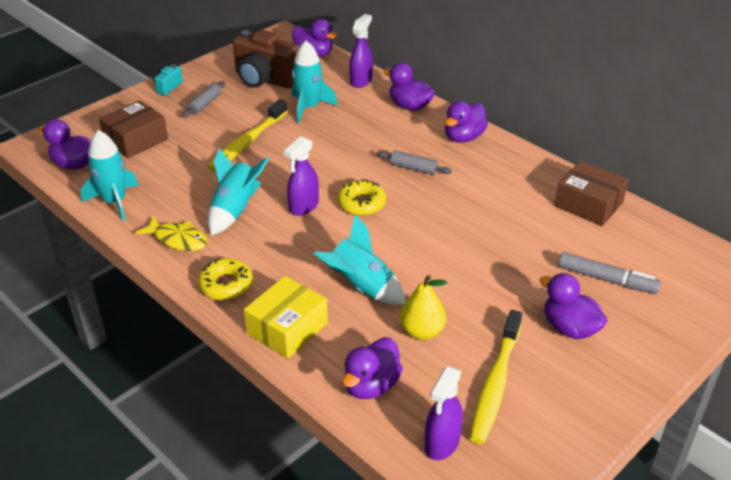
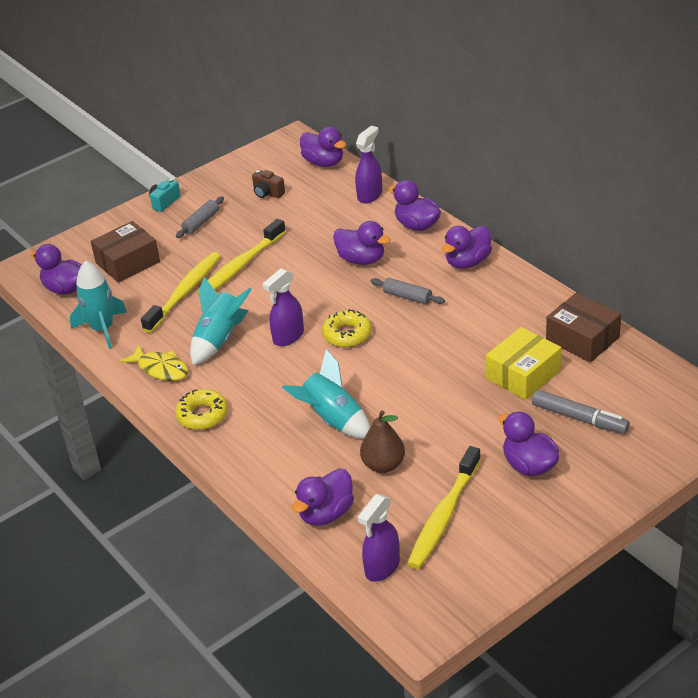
camera: 10 degrees right, 0 degrees up
brown camera [233,30,300,89] -> brown camera [252,170,285,198], size x0.46
yellow box [244,276,328,359] -> yellow box moved to [486,327,561,400]
turquoise rocket [291,41,338,123] -> none
yellow pear [400,275,447,340] -> brown pear [360,411,405,473]
none -> yellow toothbrush [141,252,221,333]
none -> purple duck [333,221,391,265]

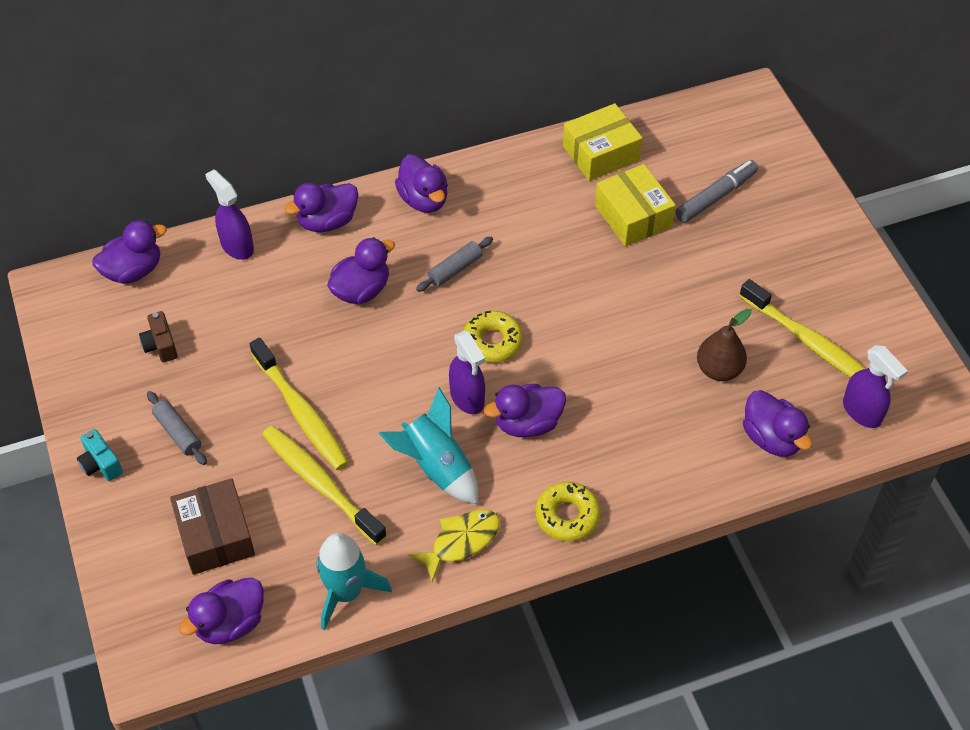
camera: 75 degrees left, 15 degrees up
brown camera [252,170,285,198] -> brown camera turned 105 degrees clockwise [139,311,178,362]
turquoise rocket [282,349,370,439] -> none
purple duck [498,412,559,476] -> purple duck moved to [484,384,566,437]
brown box [546,292,621,362] -> yellow box [563,103,643,181]

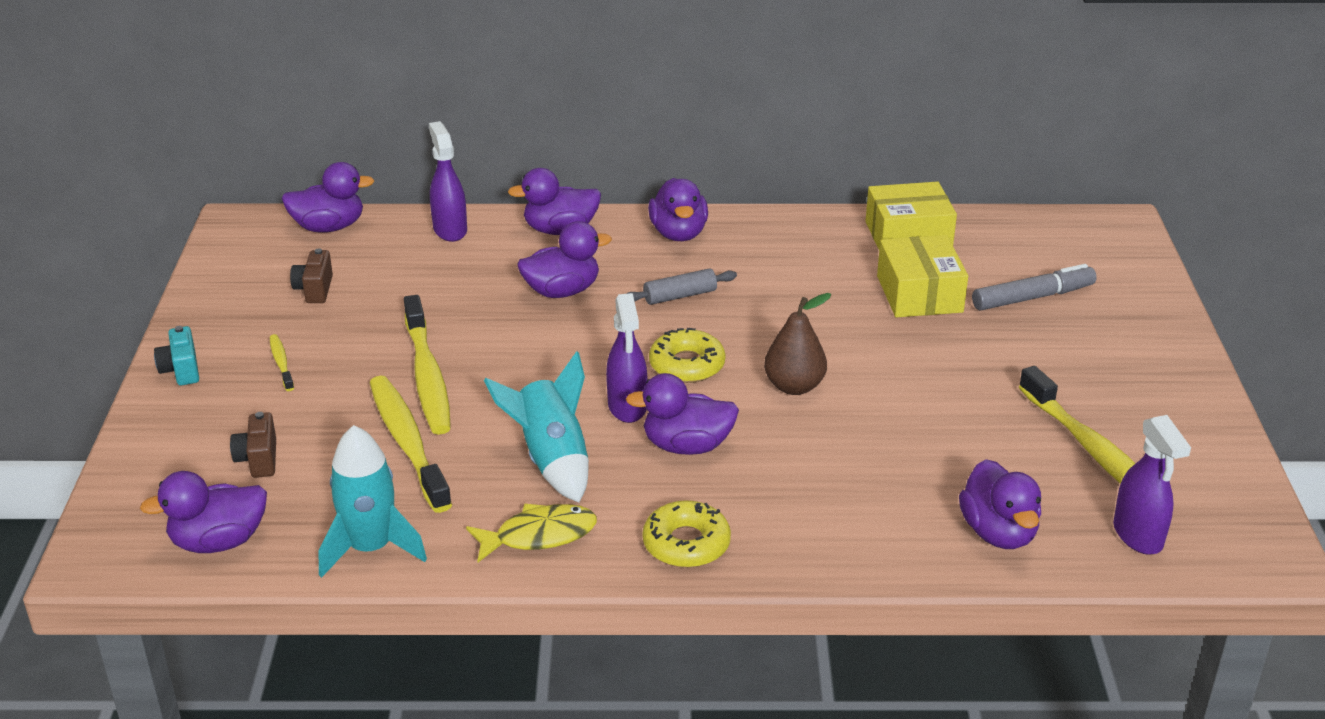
camera: 20 degrees right, 20 degrees down
grey rolling pin [147,391,207,465] -> yellow toothbrush [270,334,294,391]
brown box [170,478,255,575] -> brown camera [230,412,276,478]
brown pear [697,309,751,381] -> brown pear moved to [764,293,831,395]

